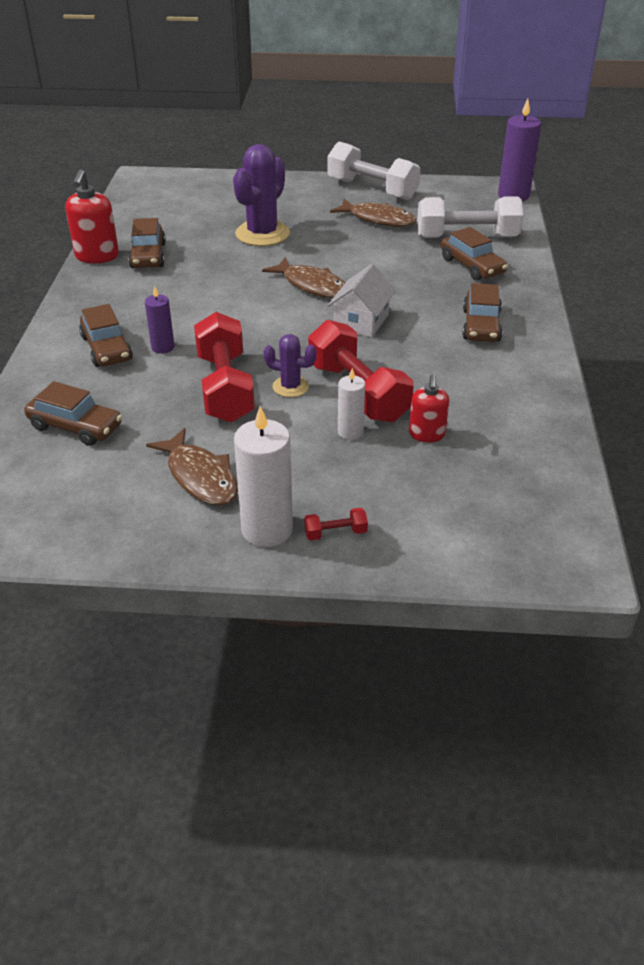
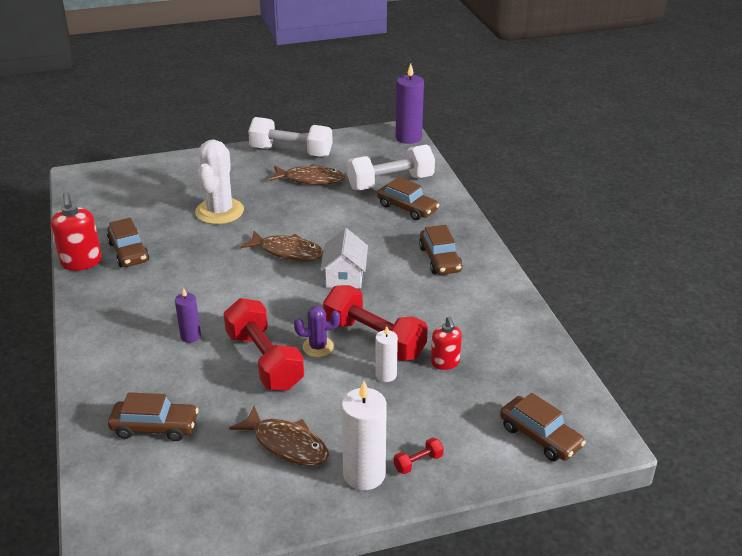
camera: 20 degrees left, 5 degrees down
brown car [79,304,133,367] -> brown car moved to [500,393,586,461]
purple cactus [233,144,290,246] -> white cactus [195,139,244,224]

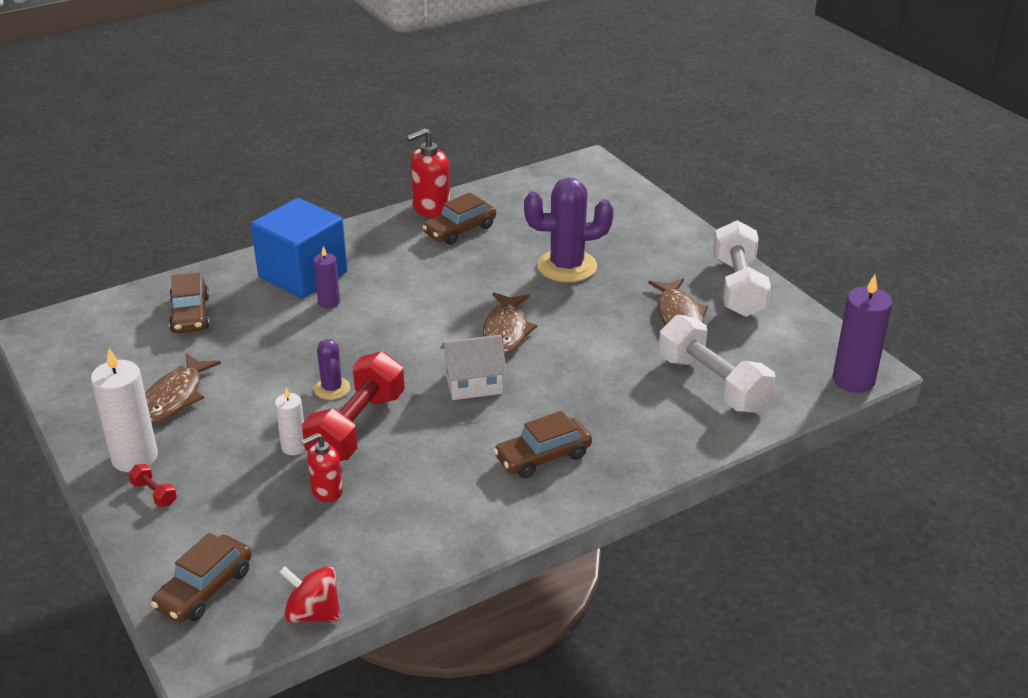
camera: 75 degrees right, 0 degrees up
white cactus [195,139,244,224] -> purple cactus [524,177,614,283]
red dumbbell [223,298,304,391] -> none
brown car [377,177,439,220] -> none
none -> blue cube [251,198,347,298]
none -> red spinning top [279,566,341,623]

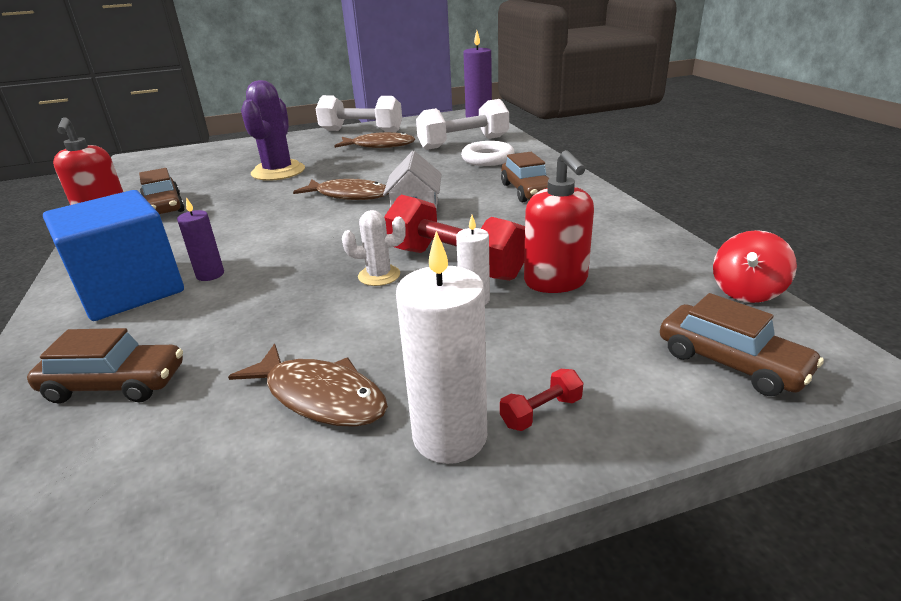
camera: 75 degrees left, 5 degrees down
red soap dispenser [301,433,343,502] -> red soap dispenser [524,150,594,293], size x1.57
purple cactus [314,339,350,400] -> white cactus [342,210,406,286]
none -> white ring [461,141,515,166]

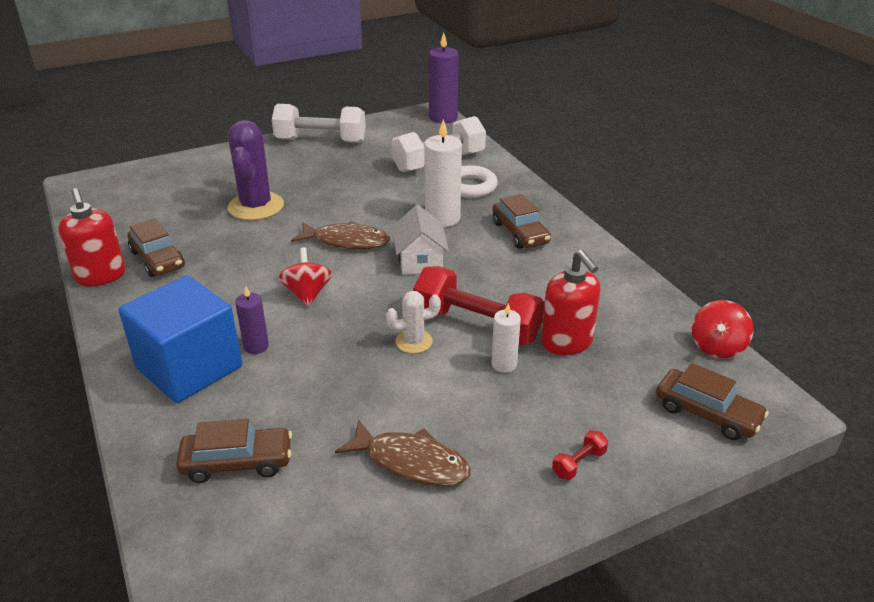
camera: 10 degrees left, 5 degrees up
brown fish [335,132,415,148] -> none
white candle [396,231,487,464] -> white candle moved to [424,119,462,227]
none -> red spinning top [279,247,332,307]

